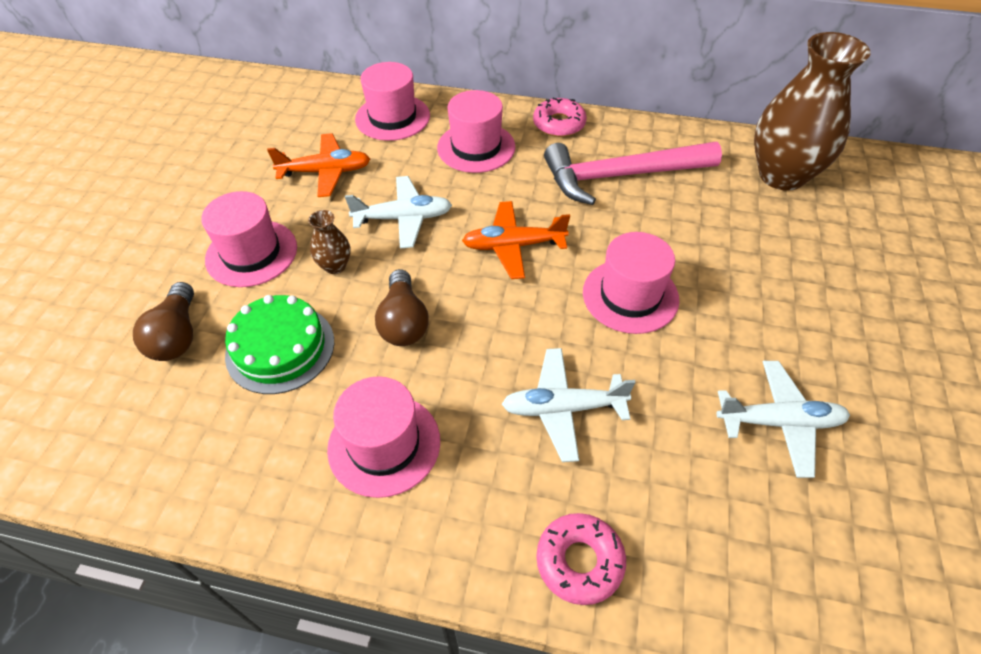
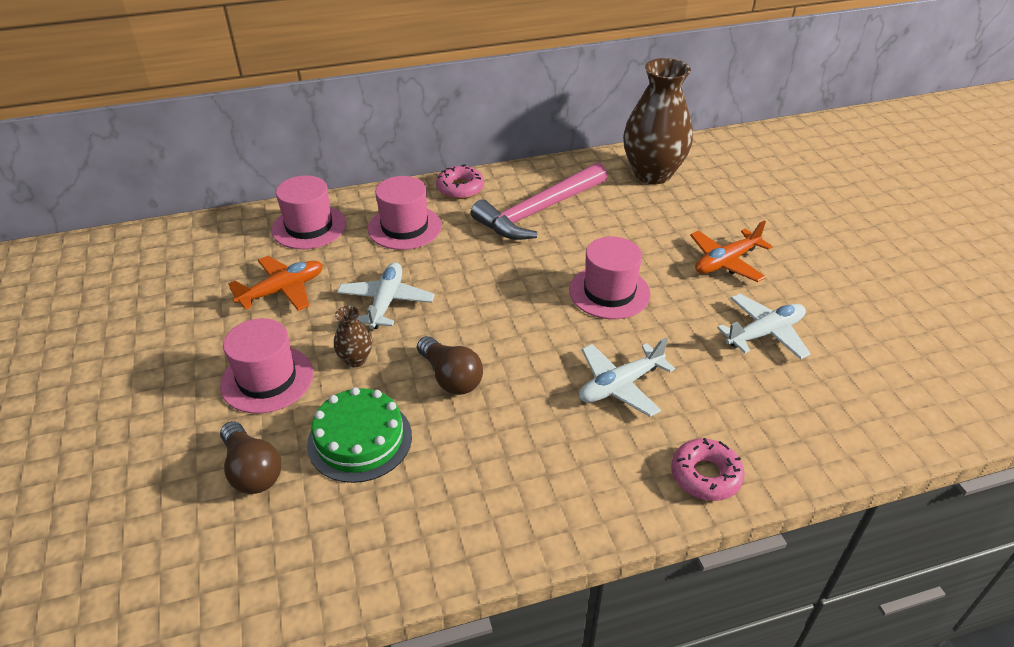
camera: 30 degrees left, 10 degrees down
pink hat [327,376,440,498] -> none
white plane [345,176,452,249] -> white plane turned 45 degrees counterclockwise [337,262,435,329]
orange plane [462,201,570,279] -> orange plane moved to [690,220,772,282]

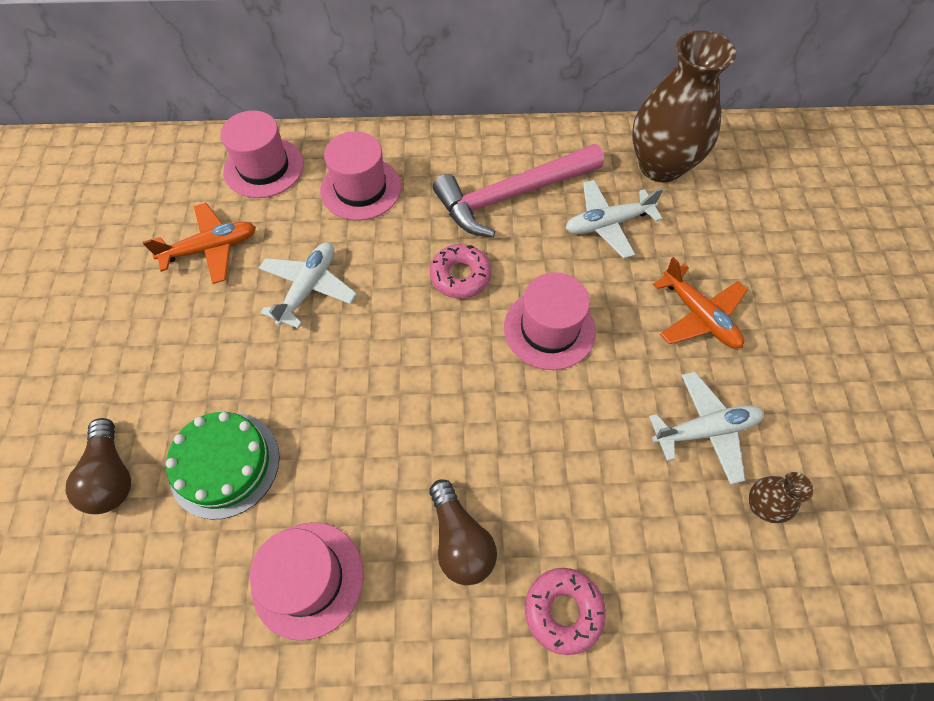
camera: 15 degrees right, 20 degrees up
pink hat [220,318,313,414] -> pink hat moved to [250,522,364,641]
brown vase [334,306,372,367] -> brown vase moved to [749,472,814,523]
brown light bulb [417,336,483,395] -> brown light bulb moved to [429,479,497,585]
pink donut [436,165,484,199] -> pink donut moved to [430,244,491,299]
white plane [579,337,675,417] -> white plane moved to [565,180,664,259]
orange plane [690,220,772,282] -> orange plane turned 105 degrees counterclockwise [653,257,748,349]

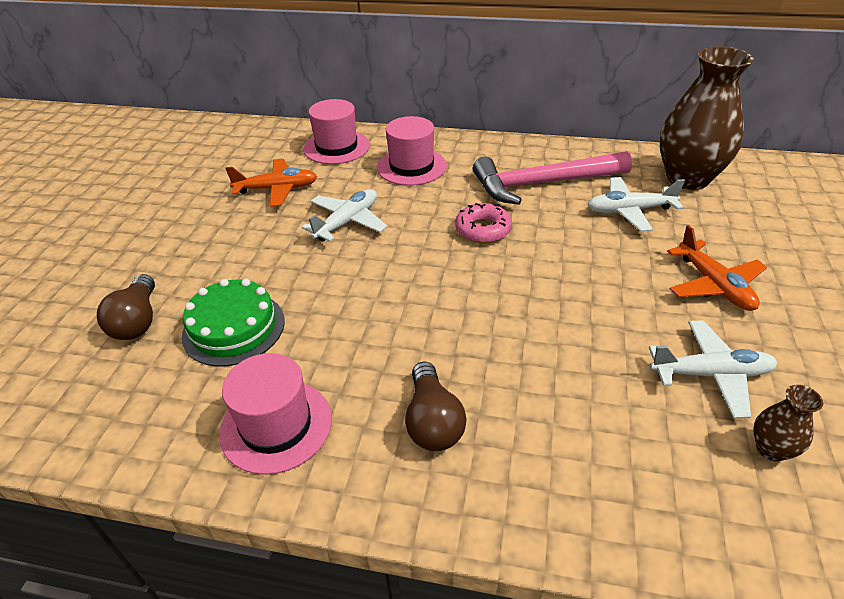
camera: 15 degrees right, 20 degrees down
pink hat [504,272,596,370] -> none
pink donut [525,568,606,655] -> none

